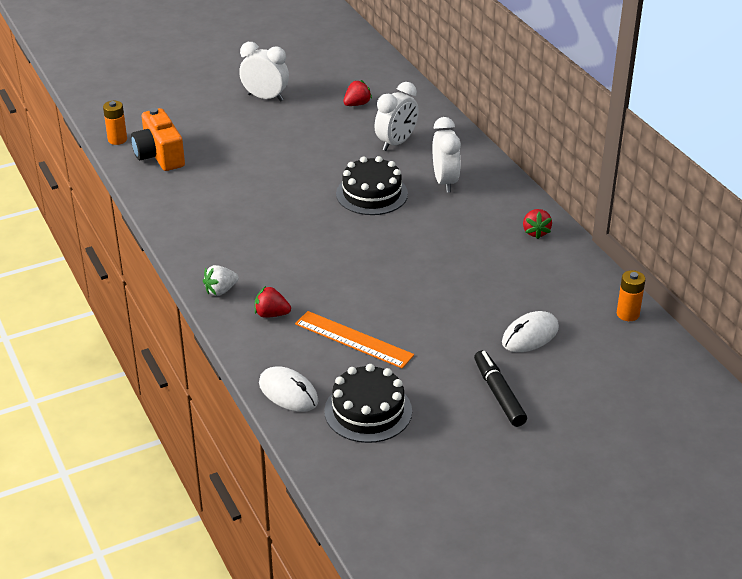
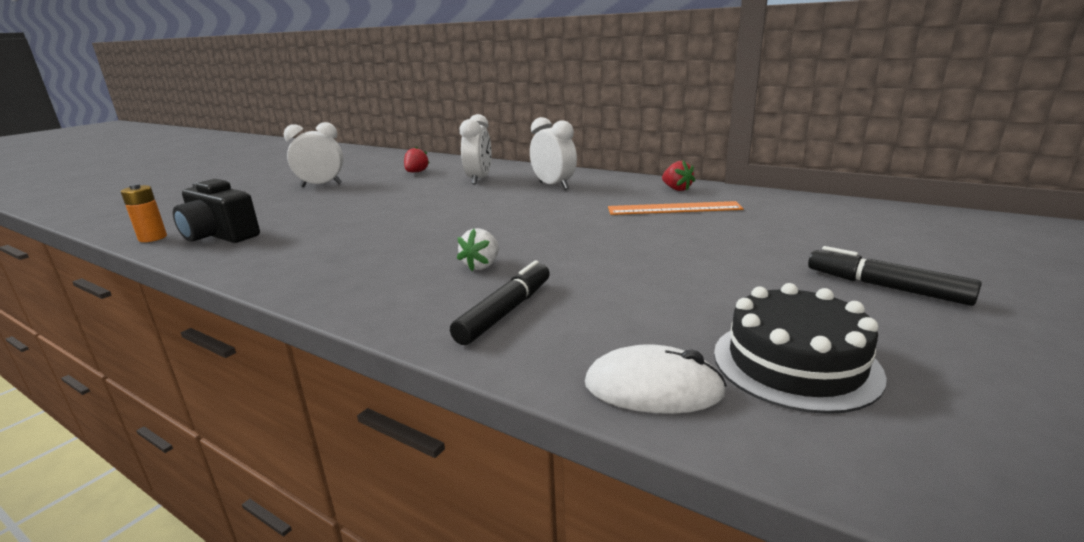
camera: 30 degrees left, 15 degrees down
orange camera [131,108,185,171] -> black camera [173,179,260,243]
white strawberry [203,265,239,296] -> white strawberry moved to [457,228,499,271]
red strawberry [254,286,291,318] -> black marker [450,260,550,345]
orange ruler [295,311,414,369] -> orange ruler moved to [608,201,744,215]
black cake [336,156,408,215] -> none
white mouse [502,311,559,352] -> none
orange battery [617,270,645,321] -> none

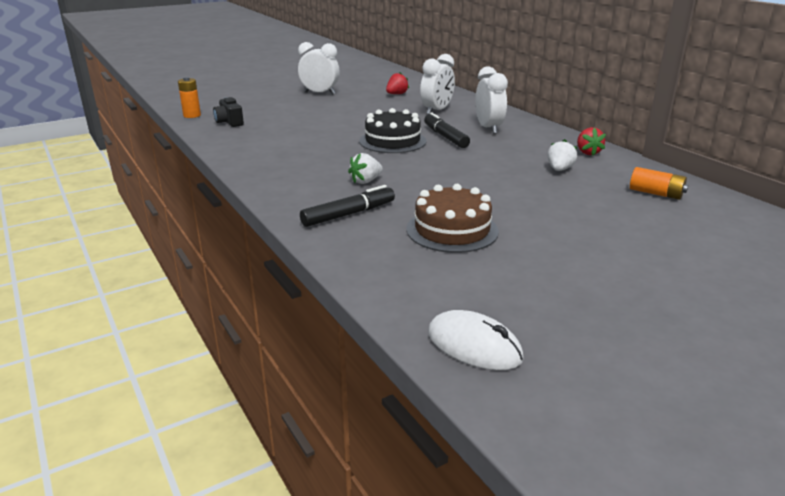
camera: 25 degrees right, 5 degrees up
black camera [173,179,260,243] -> black camera [213,97,244,127], size x0.62
white mouse [585,344,727,414] -> white mouse moved to [428,310,524,370]
orange ruler [608,201,744,215] -> white strawberry [547,139,577,171]
black cake [714,283,887,414] -> black cake moved to [359,108,426,153]
black marker [808,246,982,306] -> black marker moved to [424,112,470,148]
none -> brown cake [406,184,499,253]
none -> orange battery [630,167,688,200]

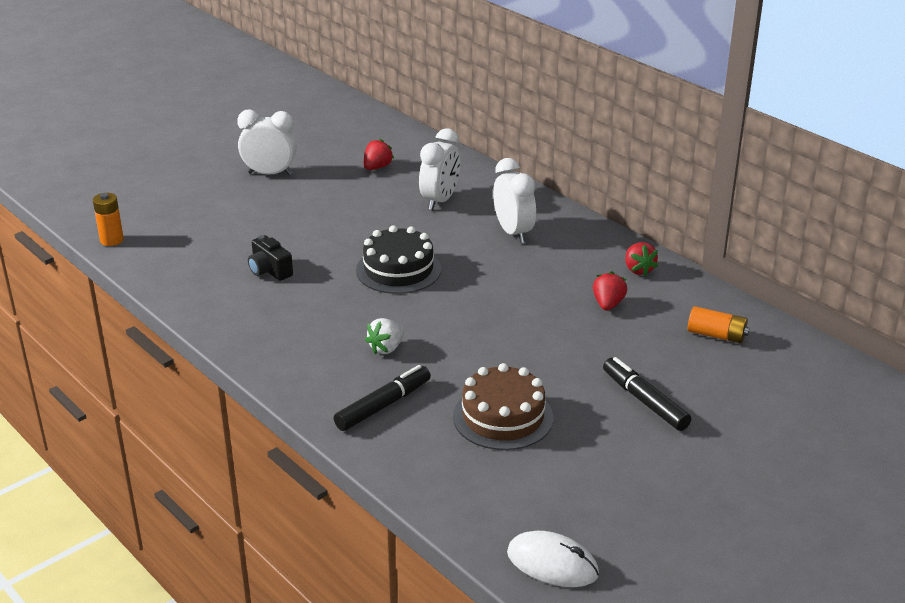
camera: 10 degrees left, 5 degrees up
black camera [213,97,244,127] -> black camera moved to [248,235,293,281]
black marker [424,112,470,148] -> black marker moved to [603,357,691,431]
white strawberry [547,139,577,171] -> red strawberry [593,271,627,311]

